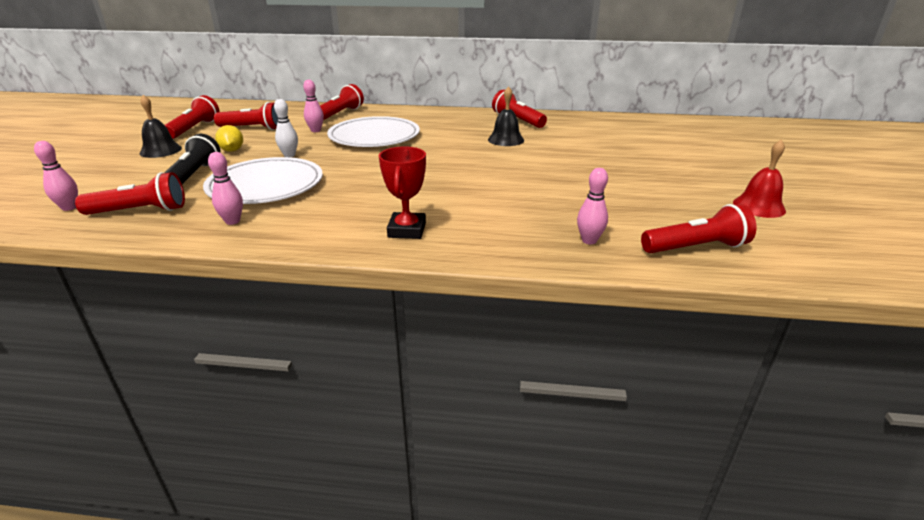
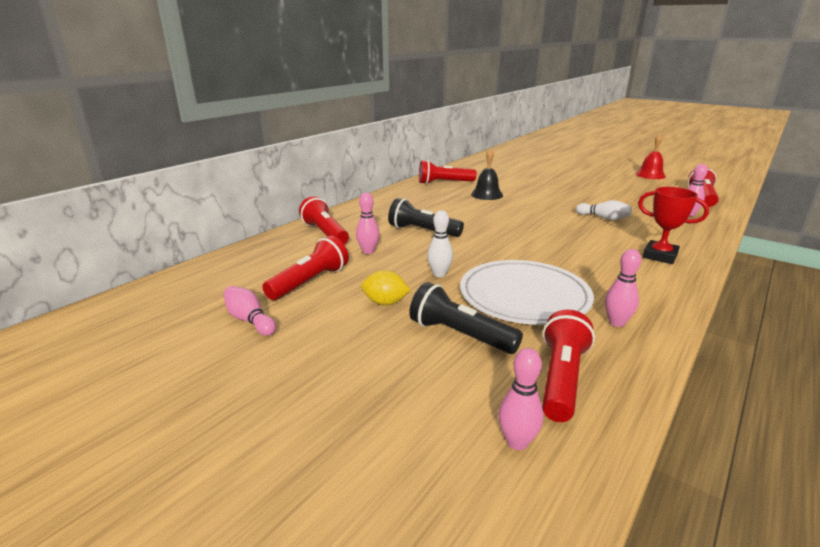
camera: 60 degrees left, 5 degrees down
black bell [140,95,182,158] -> none
red flashlight [165,95,219,139] -> pink bowling pin [224,286,276,336]
white plate [327,116,420,147] -> black flashlight [388,198,464,237]
none -> white bowling pin [576,200,632,220]

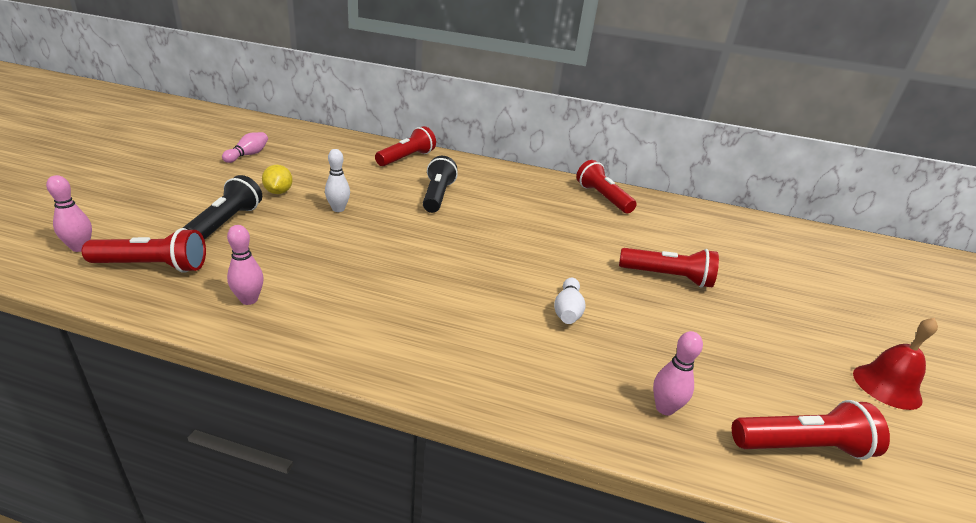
camera: 65 degrees right, 5 degrees up
red flashlight [262,236,349,300] -> red flashlight moved to [619,248,719,288]
pink bowling pin [356,193,380,254] -> none
white plate [460,260,594,325] -> none
black bell [471,148,503,200] -> none
red trophy [638,187,709,264] -> none

